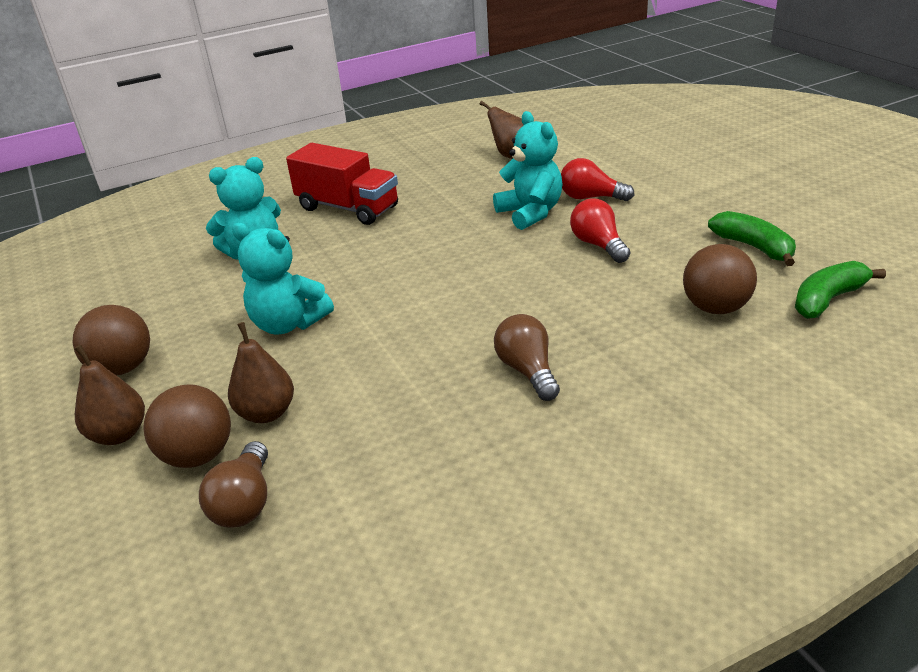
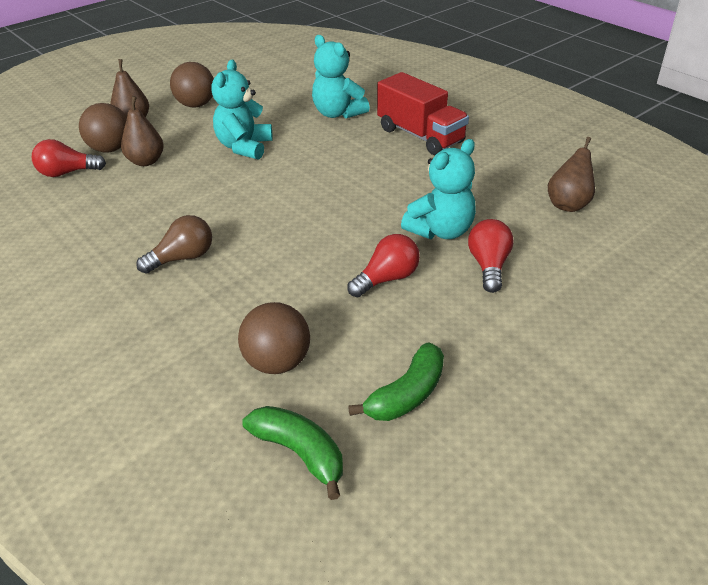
camera: 75 degrees right, 5 degrees up
brown light bulb [199,441,268,528] -> red light bulb [32,139,106,177]
red truck [286,143,398,225] -> red truck turned 60 degrees counterclockwise [377,72,469,155]

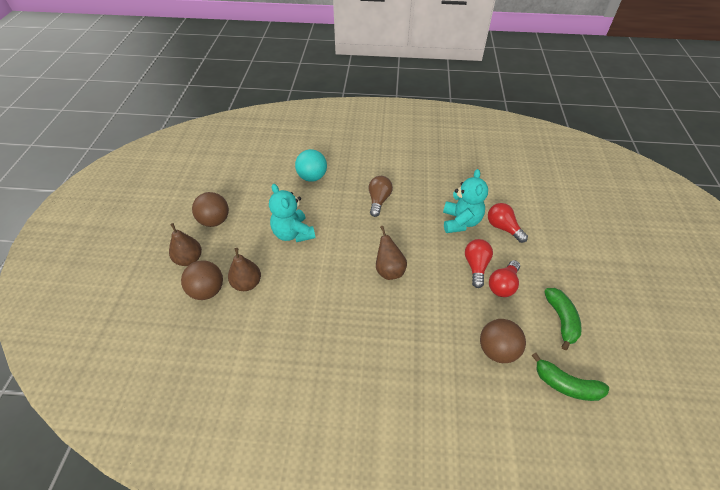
camera: 45 degrees left, 10 degrees up
red light bulb [32,139,106,177] -> red light bulb moved to [489,260,520,297]
brown light bulb [136,215,212,274] -> brown light bulb moved to [369,176,393,217]
green banana [242,406,343,500] -> green banana turned 150 degrees counterclockwise [531,353,609,401]
turquoise teddy bear [312,35,370,119] -> turquoise ball [295,149,327,182]
red truck [377,72,469,155] -> none
brown pear [548,137,595,212] -> brown pear moved to [376,226,407,280]

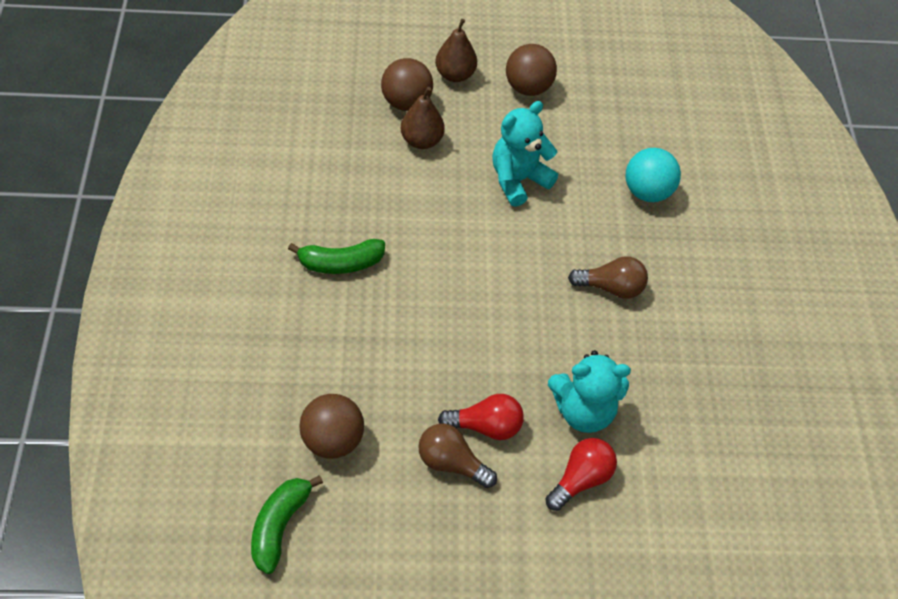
camera: 80 degrees right, 5 degrees up
brown pear [376,226,407,280] -> none
red light bulb [489,260,520,297] -> brown light bulb [418,424,497,488]
green banana [544,288,582,350] -> green banana moved to [288,239,385,274]

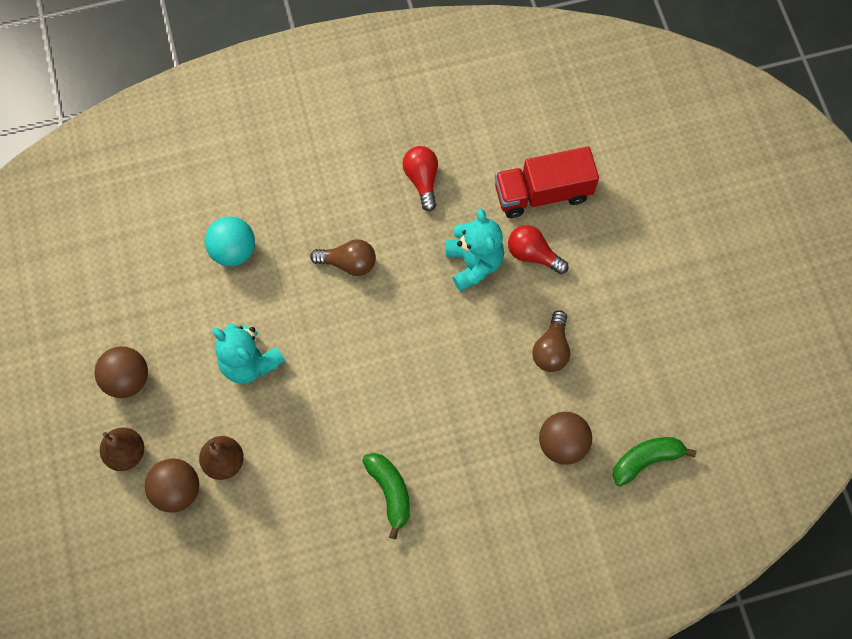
camera: 100 degrees left, 15 degrees up
green banana [251,475,323,574] -> green banana turned 150 degrees clockwise [612,437,697,486]
red light bulb [438,394,524,440] -> red light bulb moved to [402,146,438,212]
brown light bulb [568,256,648,299] -> brown light bulb turned 105 degrees clockwise [310,239,376,276]
none -> red truck [495,146,599,218]

